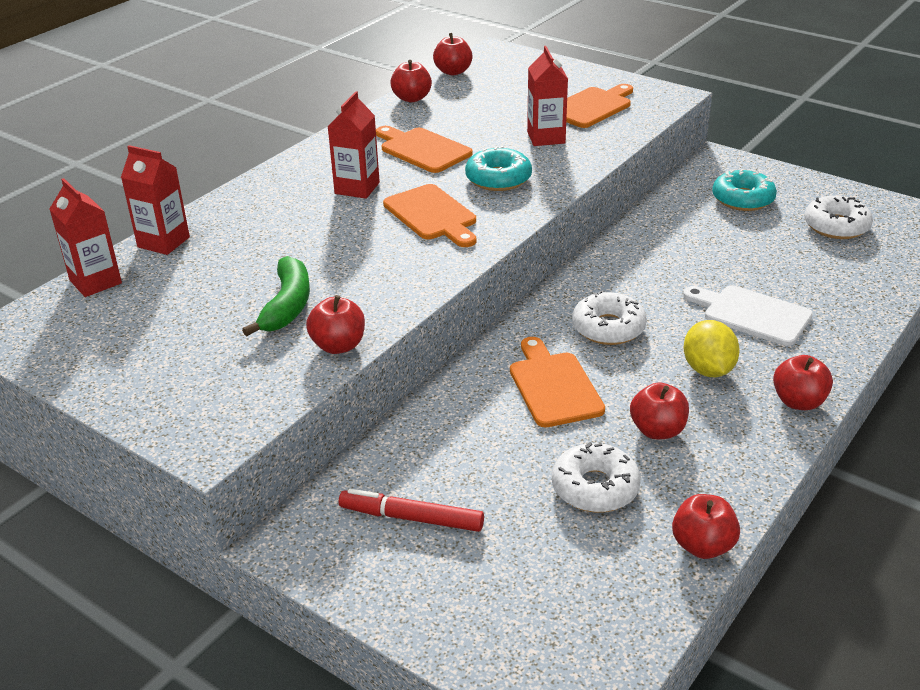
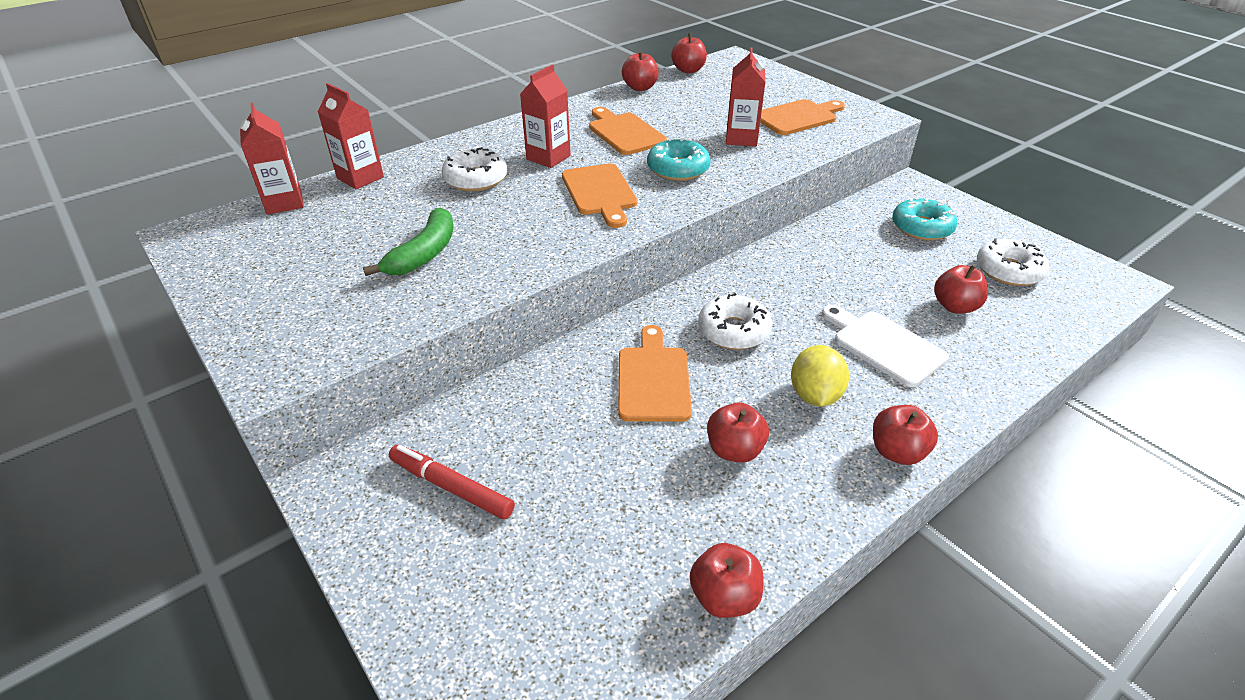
camera: 15 degrees right, 5 degrees up
red apple [306,295,365,354] -> red apple moved to [934,264,988,314]
white donut [552,442,641,513] -> white donut moved to [442,147,507,192]

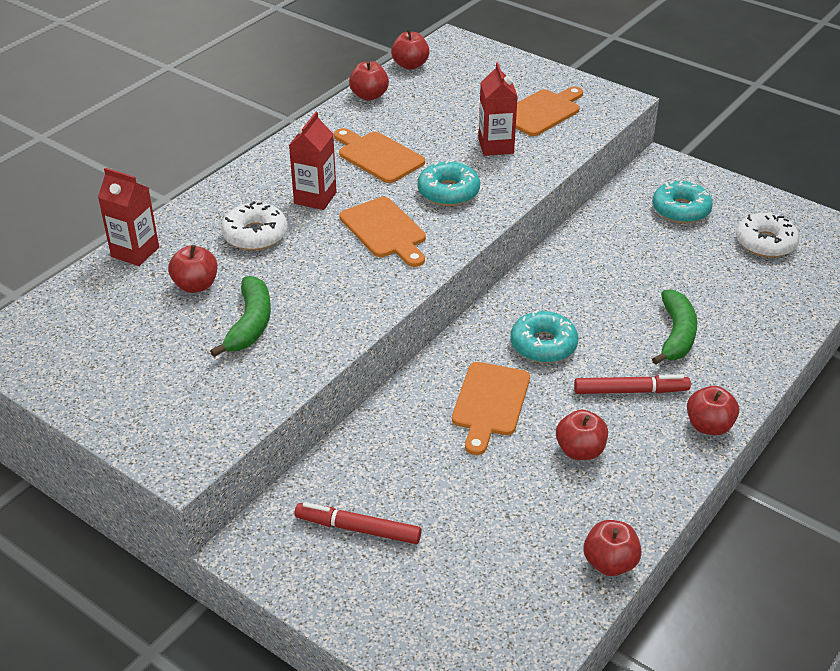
camera: 15 degrees left, 0 degrees up
red carton [240,103,304,214] -> none
orange cutting board [618,325,692,422] -> orange cutting board turned 150 degrees counterclockwise [452,362,530,455]
white donut [698,293,772,350] -> turquoise donut [511,310,578,363]
yellow lemon [791,345,849,406] -> red marker [574,375,691,394]
white cutting board [822,305,949,387] -> green banana [652,289,697,365]
red apple [934,264,988,314] -> red apple moved to [168,245,217,293]

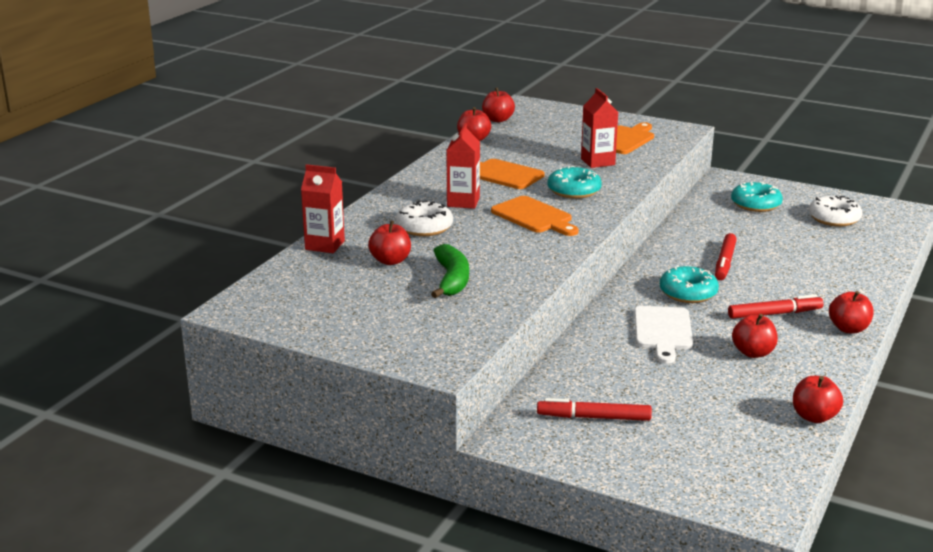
camera: 10 degrees left, 15 degrees down
orange cutting board [452,362,530,455] -> white cutting board [634,306,693,364]
green banana [652,289,697,365] -> none
none -> red marker [715,233,737,280]

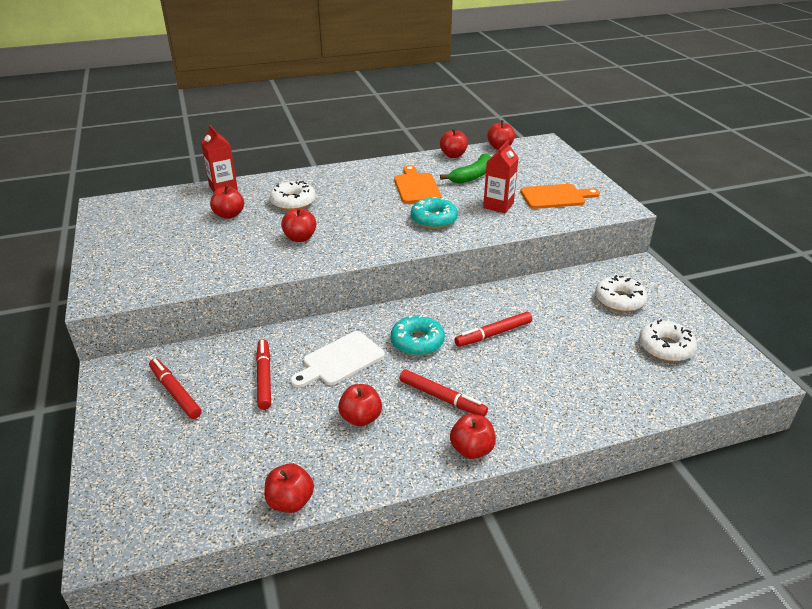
camera: 45 degrees right, 10 degrees up
green banana [431,244,469,298] -> green banana moved to [440,153,491,184]
red carton [446,123,480,209] -> none
orange cutting board [491,196,579,236] -> none
turquoise donut [731,181,783,212] -> white donut [595,275,647,312]
none -> red marker [256,339,271,410]
none -> red apple [281,208,316,242]

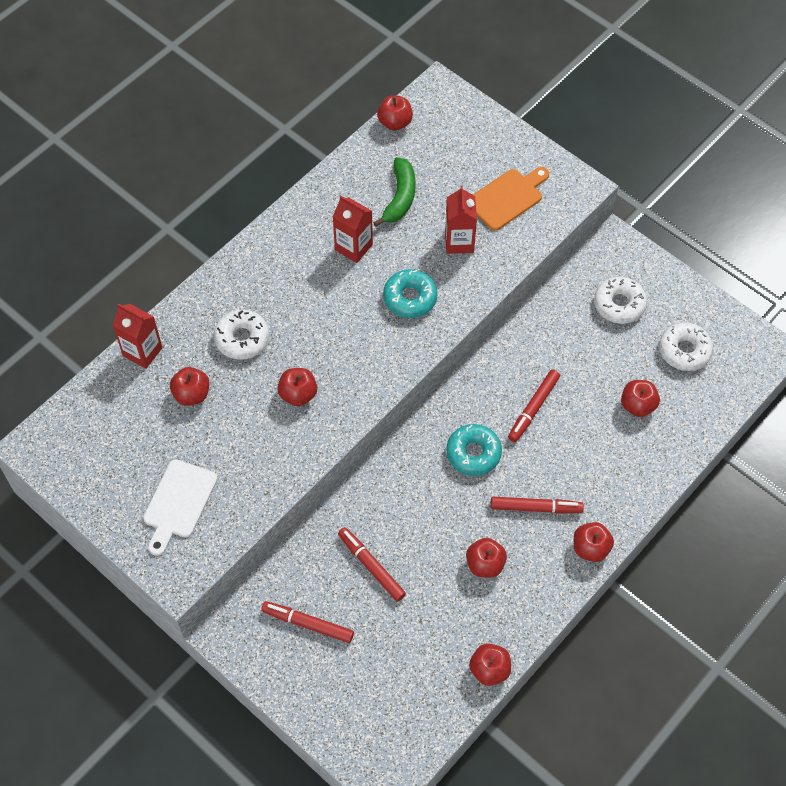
camera: 30 degrees left, 25 degrees up
white cutting board [291,331,385,388] -> white cutting board moved to [143,460,217,556]
orange cutting board [394,165,442,203] -> red carton [333,196,373,263]
red apple [440,129,468,158] -> red apple moved to [621,380,660,417]

